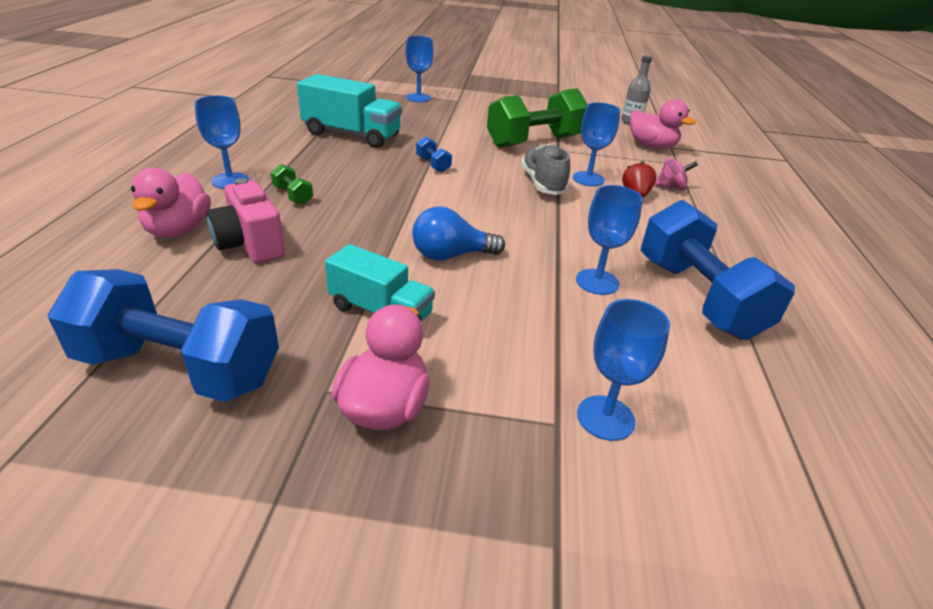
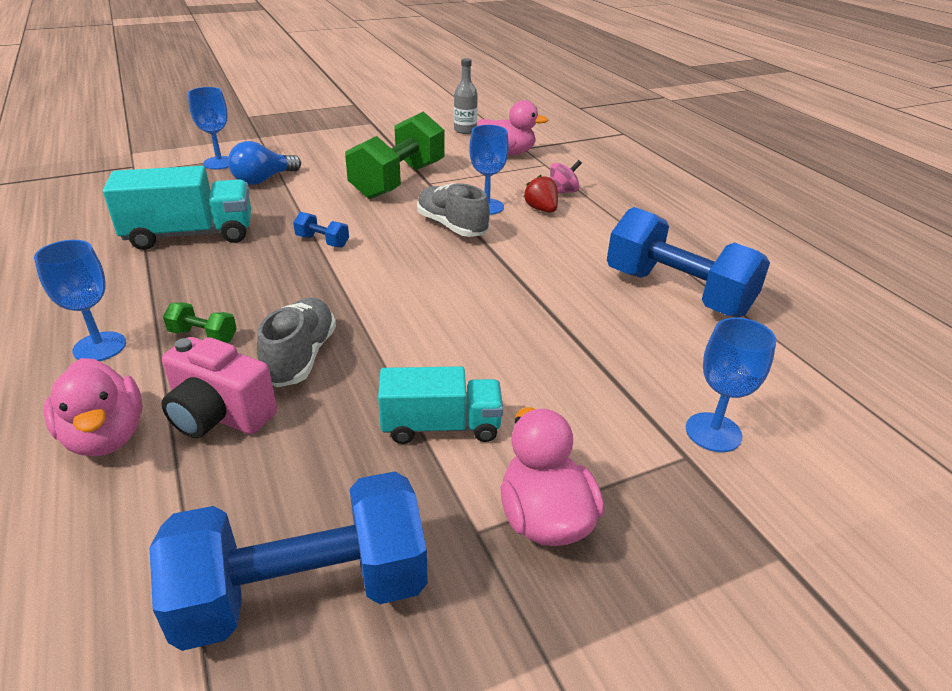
camera: 30 degrees left, 0 degrees up
blue light bulb [412,206,505,261] -> blue light bulb moved to [228,141,301,185]
blue goblet [576,185,643,295] -> none
none -> grey shoe [257,298,336,387]

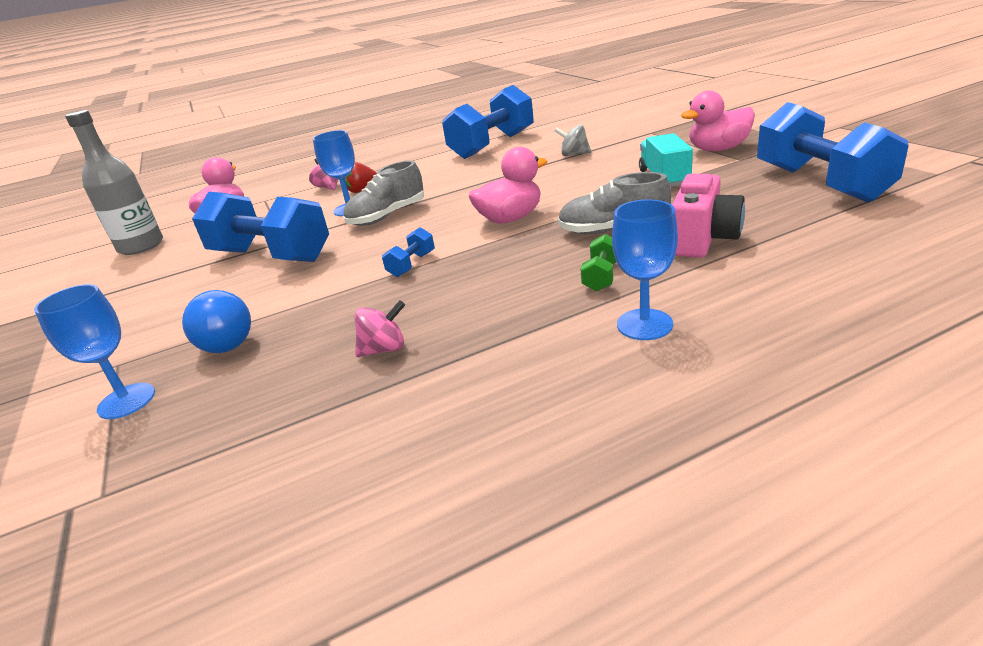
camera: 85 degrees left, 5 degrees down
pink duck [43,358,143,457] -> pink duck moved to [469,147,548,223]
turquoise truck [103,166,251,250] -> pink spinning top [355,300,405,357]
green dumbbell [345,111,444,199] -> blue dumbbell [192,192,329,262]
grey bottle [454,58,478,134] -> grey bottle [65,110,163,255], size x1.59
blue goblet [686,317,776,452] -> none
none -> grey spinning top [555,125,591,156]

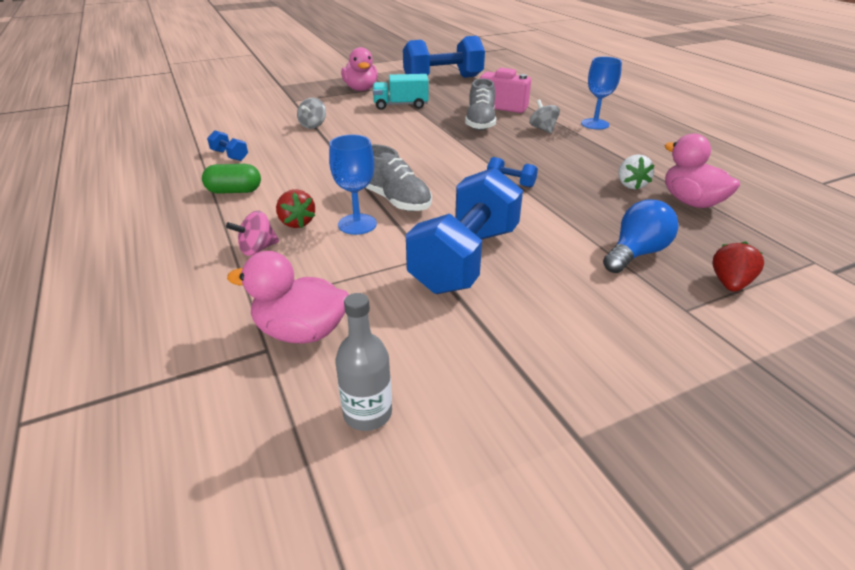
camera: 95 degrees left, 5 degrees up
blue goblet [34,284,155,419] -> red strawberry [712,242,764,292]
grey bottle [65,110,163,255] -> grey bottle [335,293,392,431], size x0.63
pink spinning top [355,300,405,357] -> white strawberry [618,154,654,190]
blue dumbbell [442,85,534,159] -> blue dumbbell [207,130,248,161], size x0.41
pink duck [469,147,548,223] -> pink duck moved to [664,134,740,208]
green dumbbell [580,234,616,291] -> grey spinning top [529,99,560,134]
none -> green capsule [202,164,261,194]

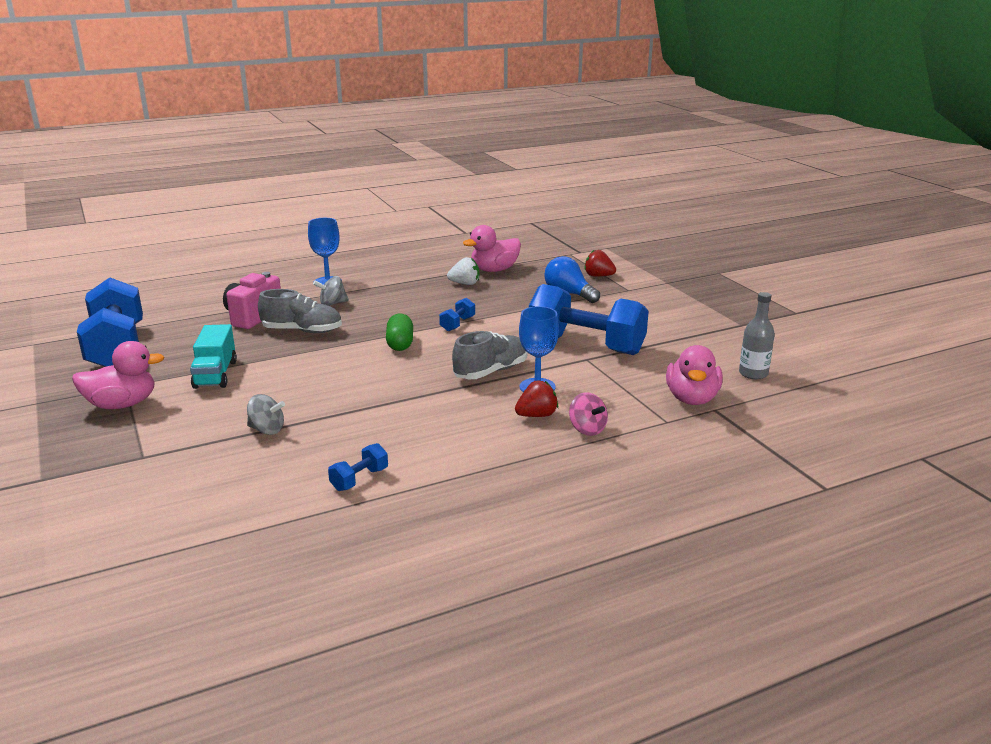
camera: 90 degrees left, 10 degrees down
green capsule [202,164,261,194] -> green capsule moved to [386,313,413,351]

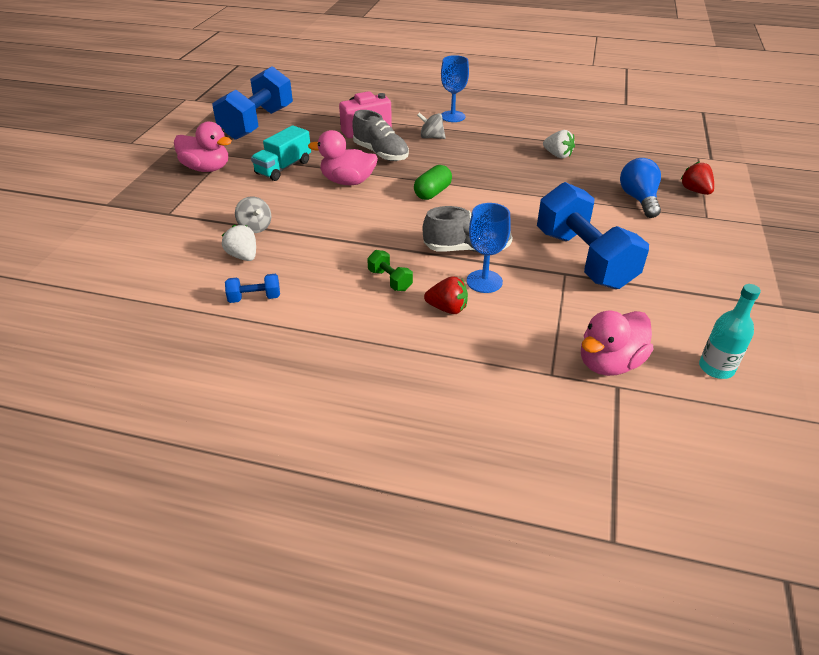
camera: 40 degrees right, 15 degrees up
blue dumbbell [439,298,475,331] -> none
pink duck [463,225,521,272] -> pink duck moved to [308,130,378,185]
pink spinning top [569,392,608,436] -> none
grey bottle [739,292,775,379] -> turquoise bottle [699,284,761,379]
none -> white strawberry [222,225,256,261]
none -> green dumbbell [367,250,413,291]

